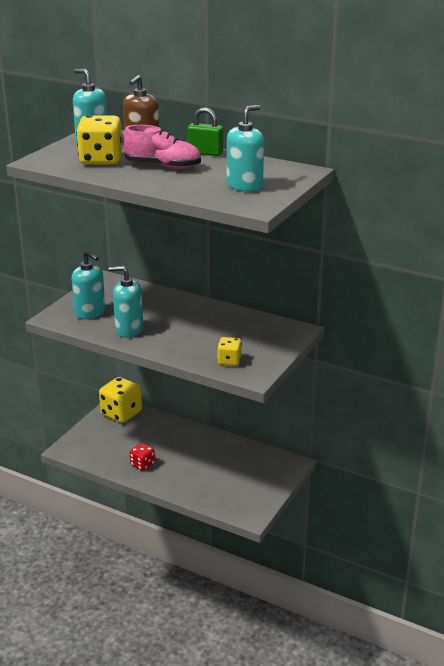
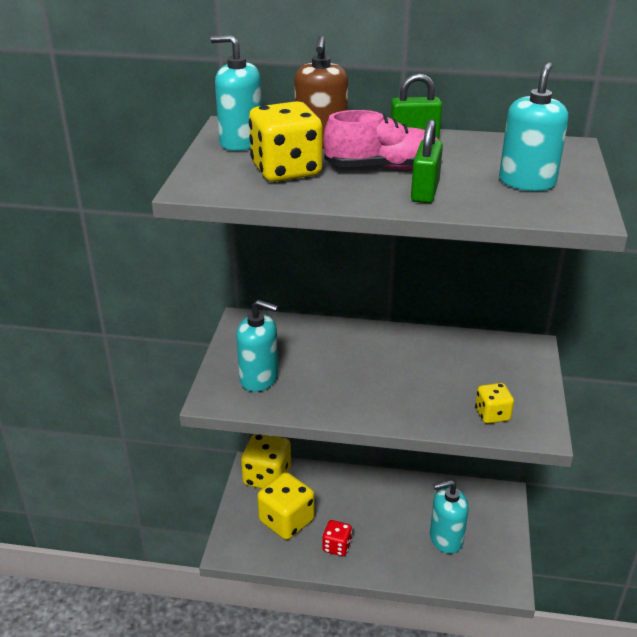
camera: 20 degrees left, 5 degrees up
turquoise soap dispenser [109,266,143,337] -> turquoise soap dispenser moved to [430,480,469,554]
none -> yellow dice [257,472,315,540]
none -> green padlock [411,119,443,203]

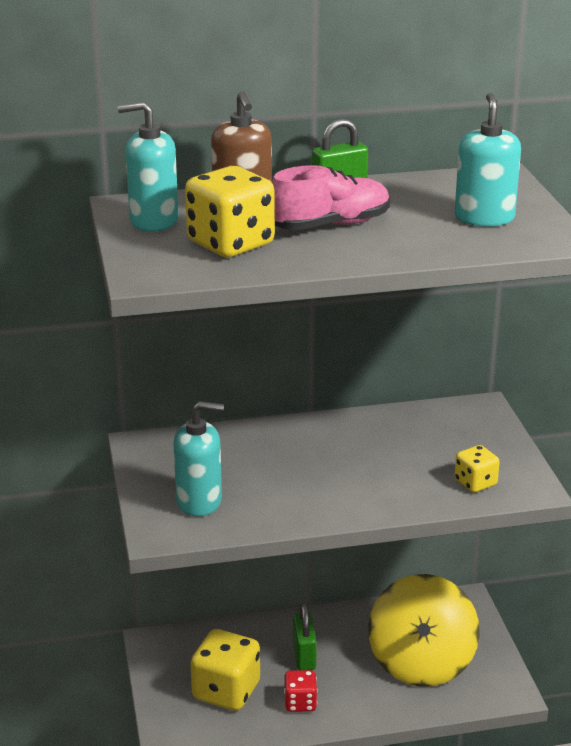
camera: 20 degrees left, 5 degrees down
yellow dice [241,434,291,489] -> none
green padlock [411,119,443,203] -> green padlock moved to [293,603,317,670]
turquoise soap dispenser [430,480,469,554] -> yellow spinning top [368,574,480,687]

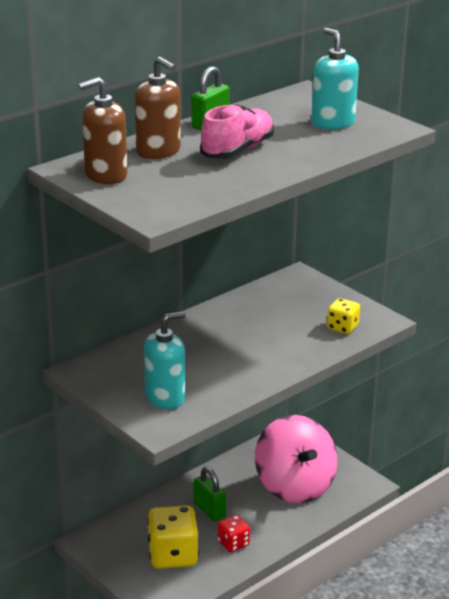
camera: 30 degrees left, 0 degrees up
turquoise soap dispenser [118,102,178,232] -> brown soap dispenser [78,77,127,184]
yellow dice [185,166,275,257] -> none
yellow spinning top [368,574,480,687] -> pink spinning top [255,415,338,503]

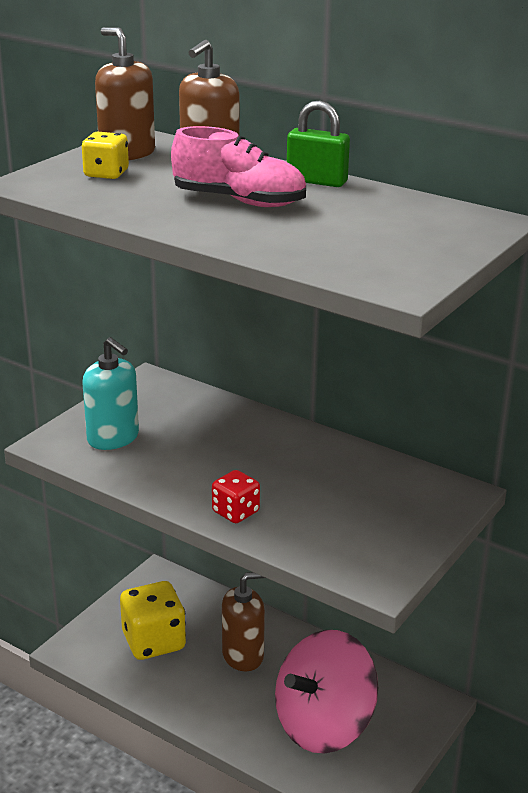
camera: 75 degrees right, 0 degrees up
green padlock [193,467,226,522] -> brown soap dispenser [222,572,265,671]
red dice [218,515,250,552] -> red dice moved to [212,470,260,523]
turquoise soap dispenser [311,28,359,129] -> none
yellow dice [327,298,360,334] -> yellow dice moved to [82,132,129,179]

